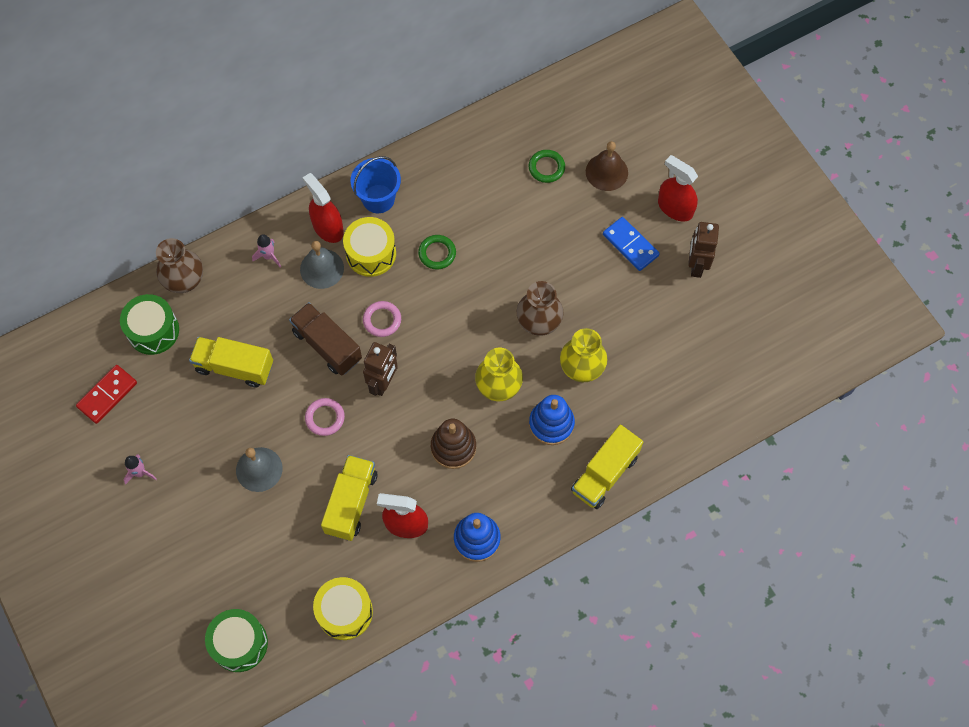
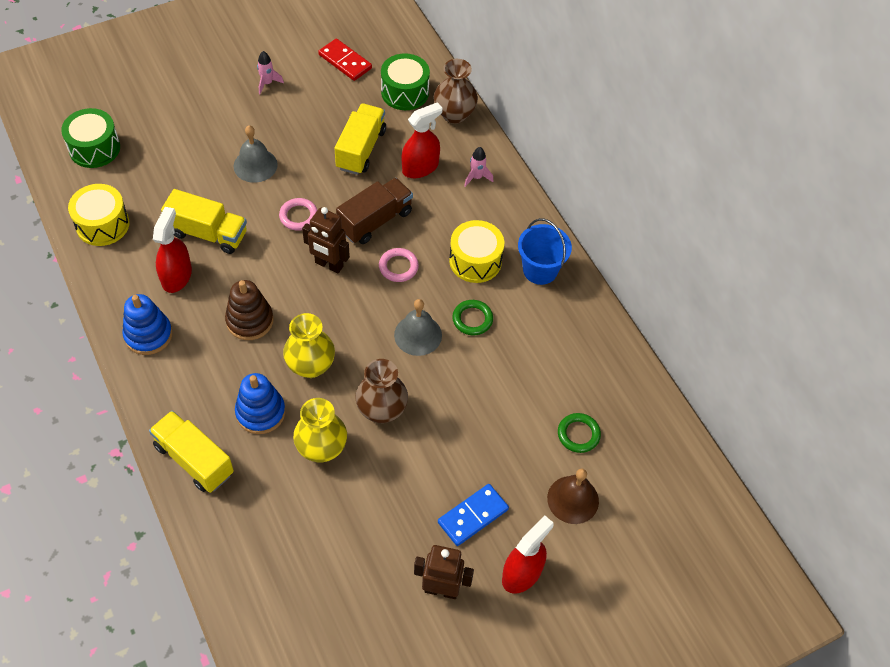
camera: 90 degrees right, 10 degrees down
grey bell [300,241,344,289] -> grey bell moved to [394,299,442,356]
red spray bottle [303,173,344,243] -> red spray bottle moved to [402,102,443,178]

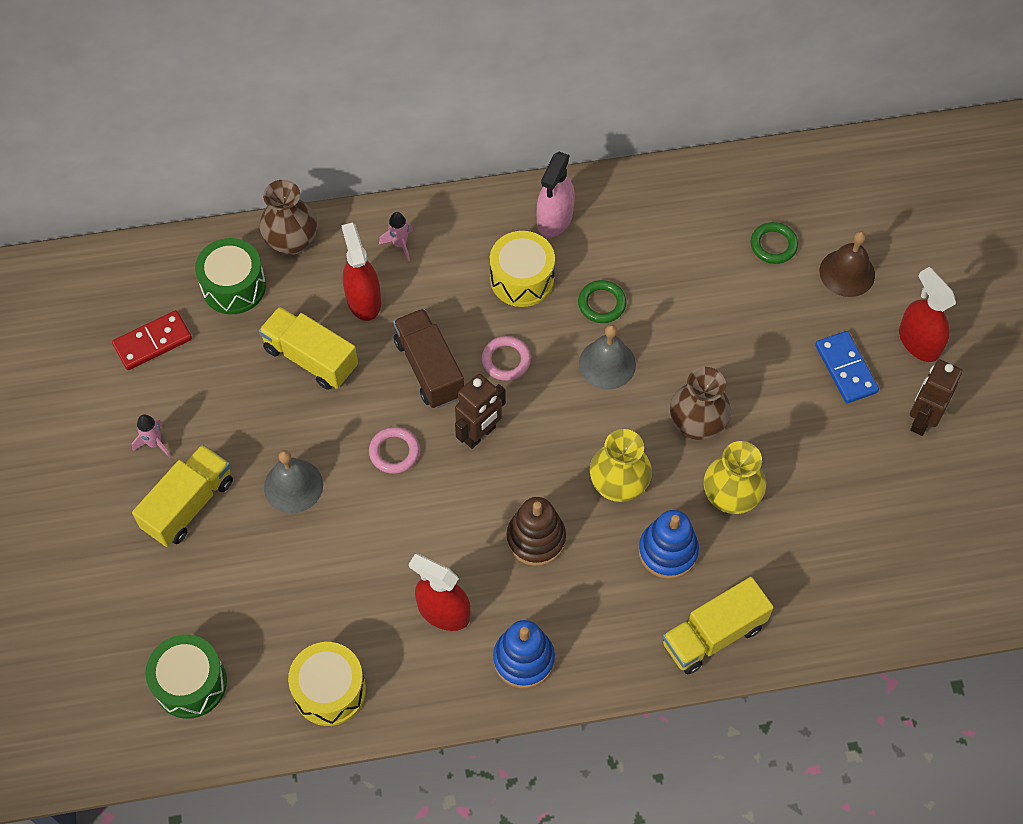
camera: 70 degrees left, 5 degrees up
yellow truck [161,189,247,254] -> yellow truck moved to [132,445,233,547]
blue bucket [518,218,572,285] -> pink spray bottle [537,152,575,238]

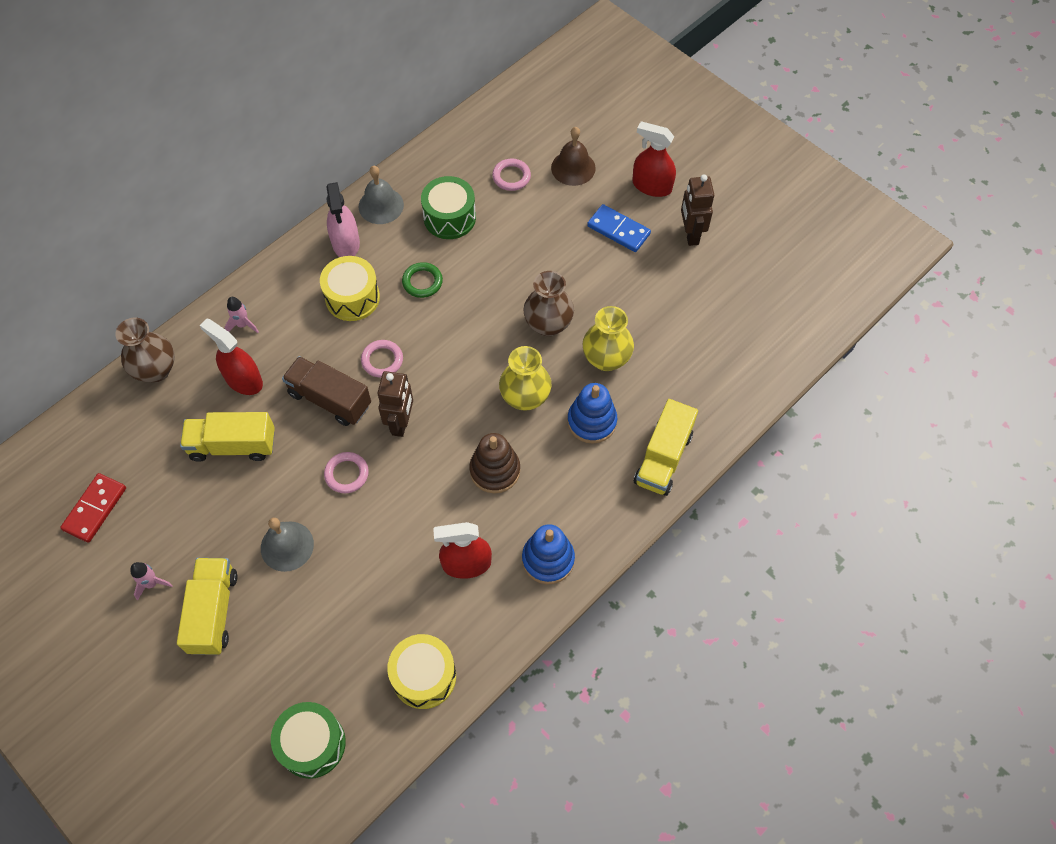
camera: 35 degrees left, 0 degrees up
green drum [195,238,266,314] -> green drum moved to [421,176,476,239]
grey bell [579,325,636,389] -> grey bell moved to [359,166,404,224]
green ring [751,222,798,264] -> pink ring [492,159,531,191]

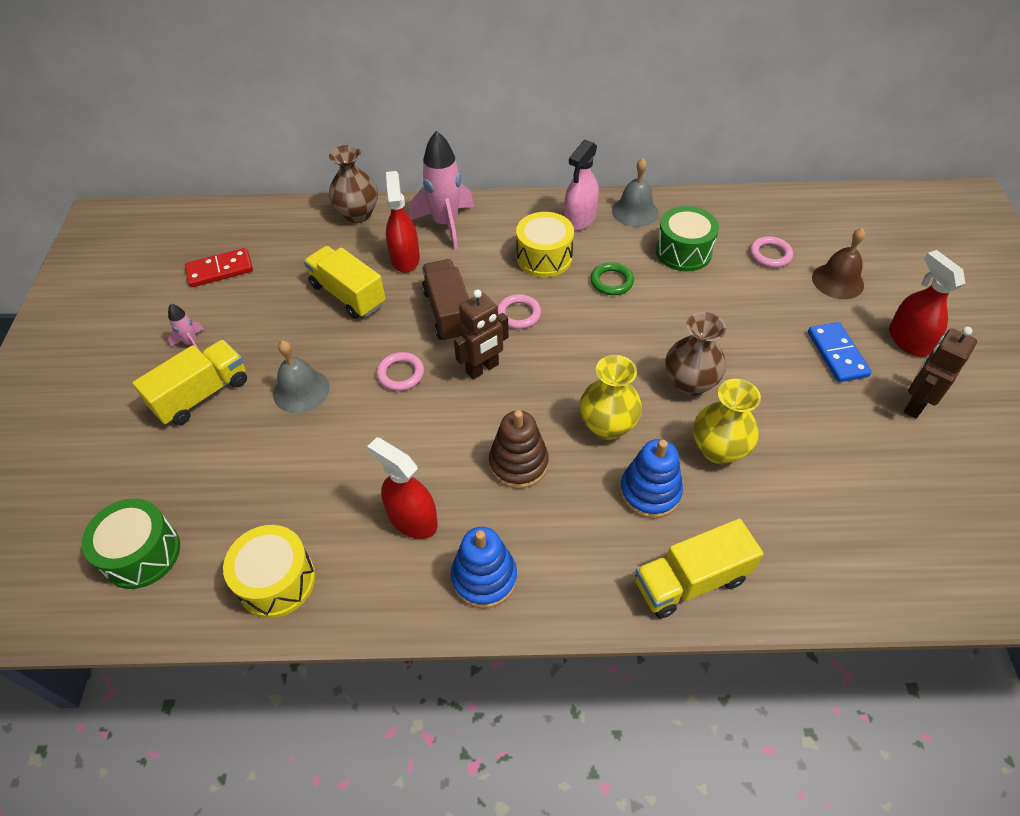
camera: 45 degrees right, 10 degrees down
pink rocket [225,297,259,333] -> pink rocket [409,131,474,250], size x2.12

